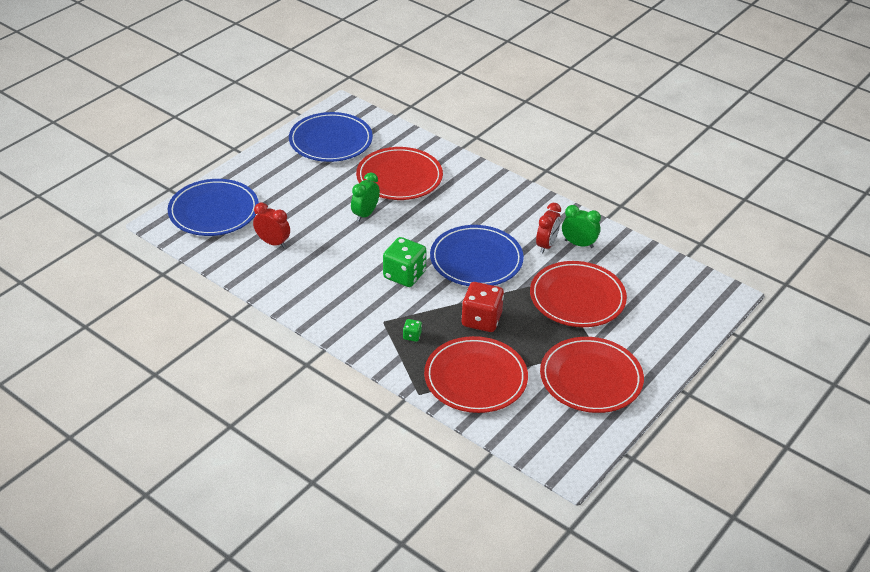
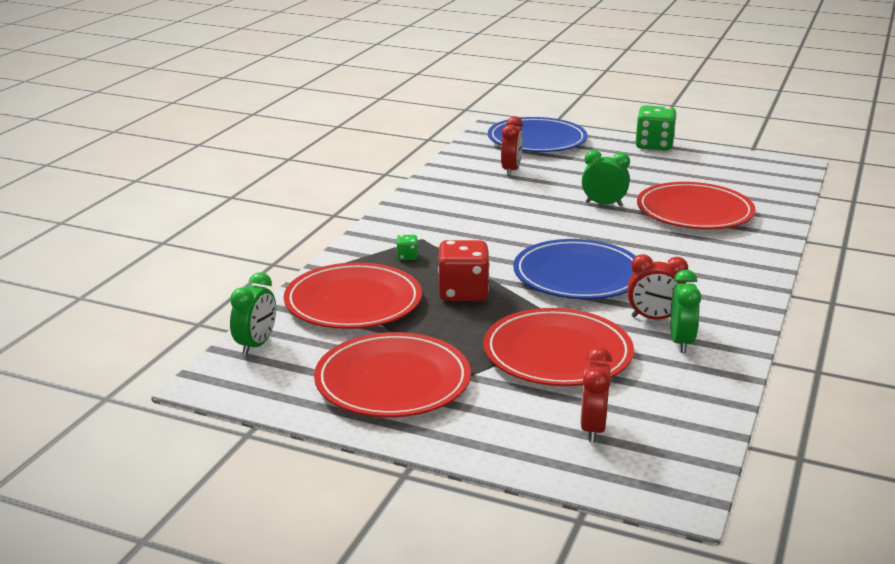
camera: 75 degrees right, 15 degrees down
blue plate [289,112,373,162] -> none
green dice [383,237,427,287] -> green dice moved to [635,105,677,151]
none -> green clock [230,272,276,355]
none -> red clock [580,347,612,443]

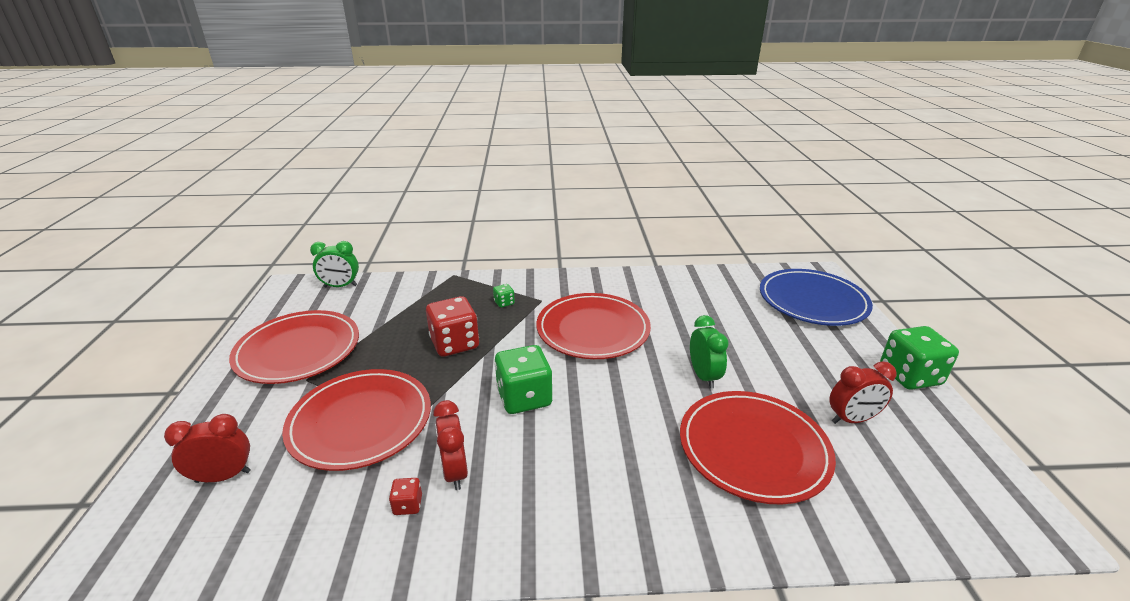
camera: 65 degrees right, 5 degrees up
red plate [284,262,422,329] -> red plate moved to [537,293,651,359]
red clock [501,116,523,176] -> red clock moved to [829,361,897,424]
blue plate [513,239,636,299] -> green dice [495,345,553,414]
green clock [670,269,701,353] -> red dice [389,478,422,515]

